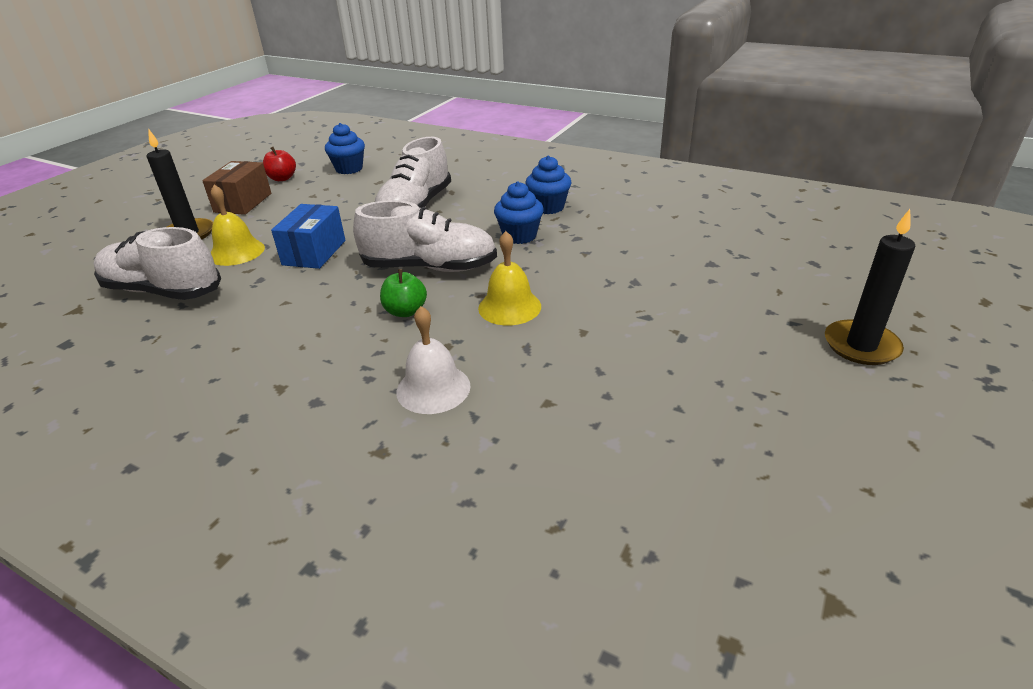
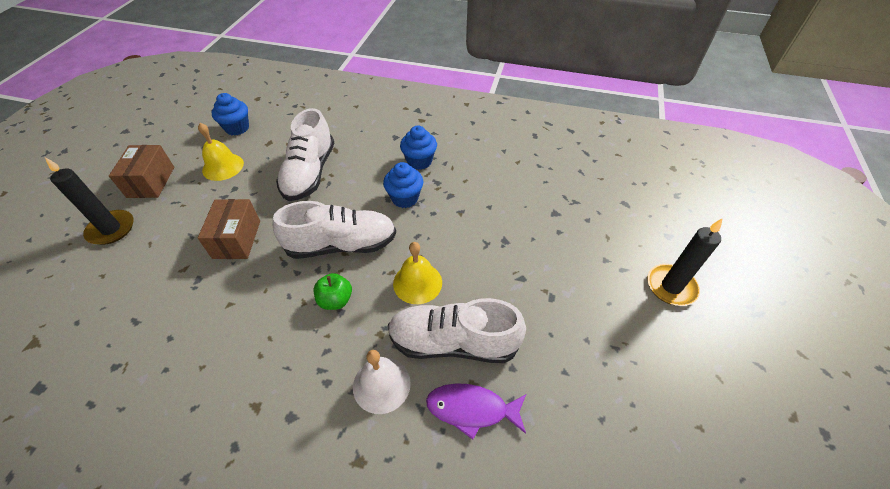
camera: 15 degrees left, 15 degrees up
white shoe [94,227,221,300] -> white shoe moved to [388,298,526,363]
yellow bell [211,185,265,266] -> yellow bell moved to [198,123,244,181]
red apple [263,147,296,181] -> none
blue box [271,204,345,269] -> brown box [198,199,260,259]
none -> purple fish [426,383,526,440]

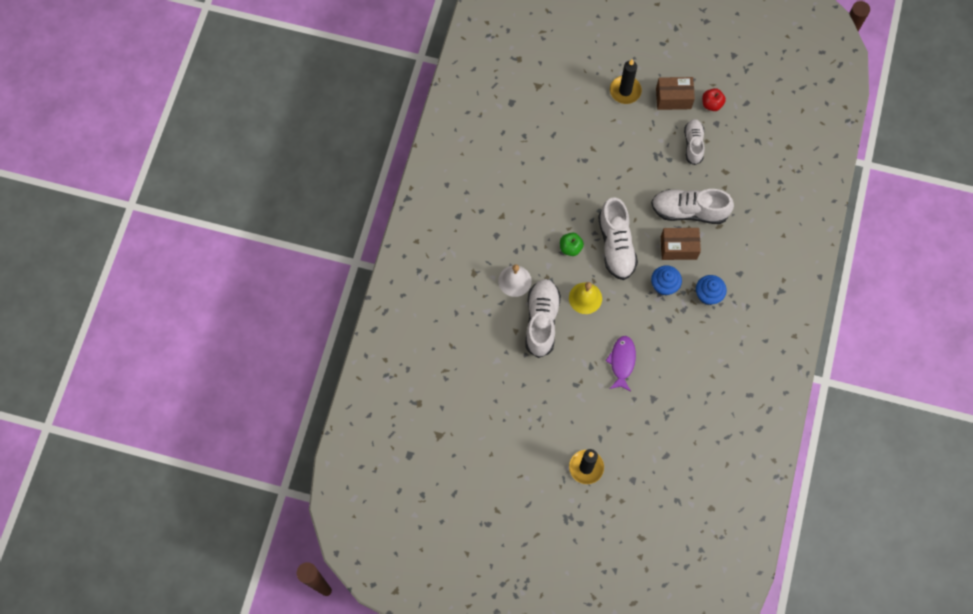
camera: 90 degrees right, 20 degrees up
yellow bell [198,123,244,181] -> white shoe [684,119,705,165]
brown box [198,199,260,259] -> brown box moved to [661,228,701,260]
blue cupcake [211,93,249,136] -> none
purple fish [426,383,526,440] -> purple fish moved to [605,336,636,392]
none -> red apple [702,88,726,111]

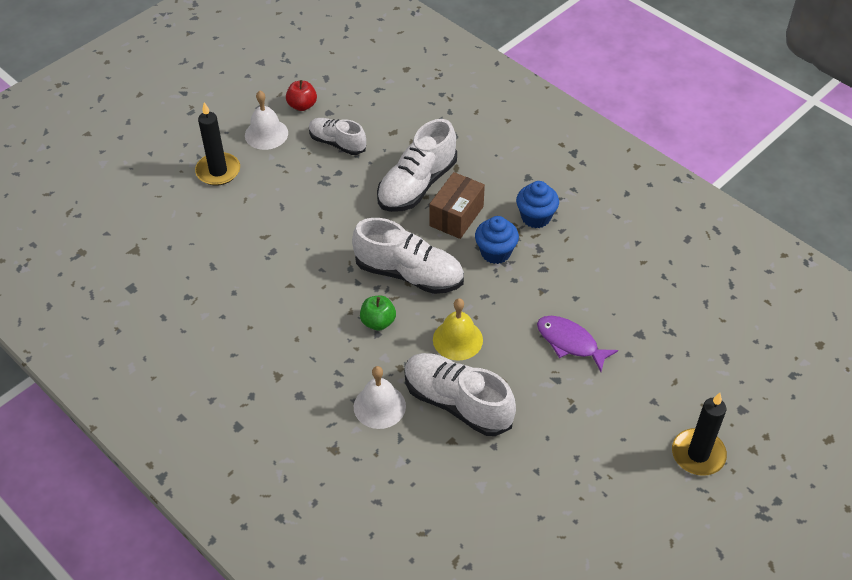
camera: 60 degrees left, 20 degrees down
brown box [656,77,695,110] -> white bell [245,91,288,150]

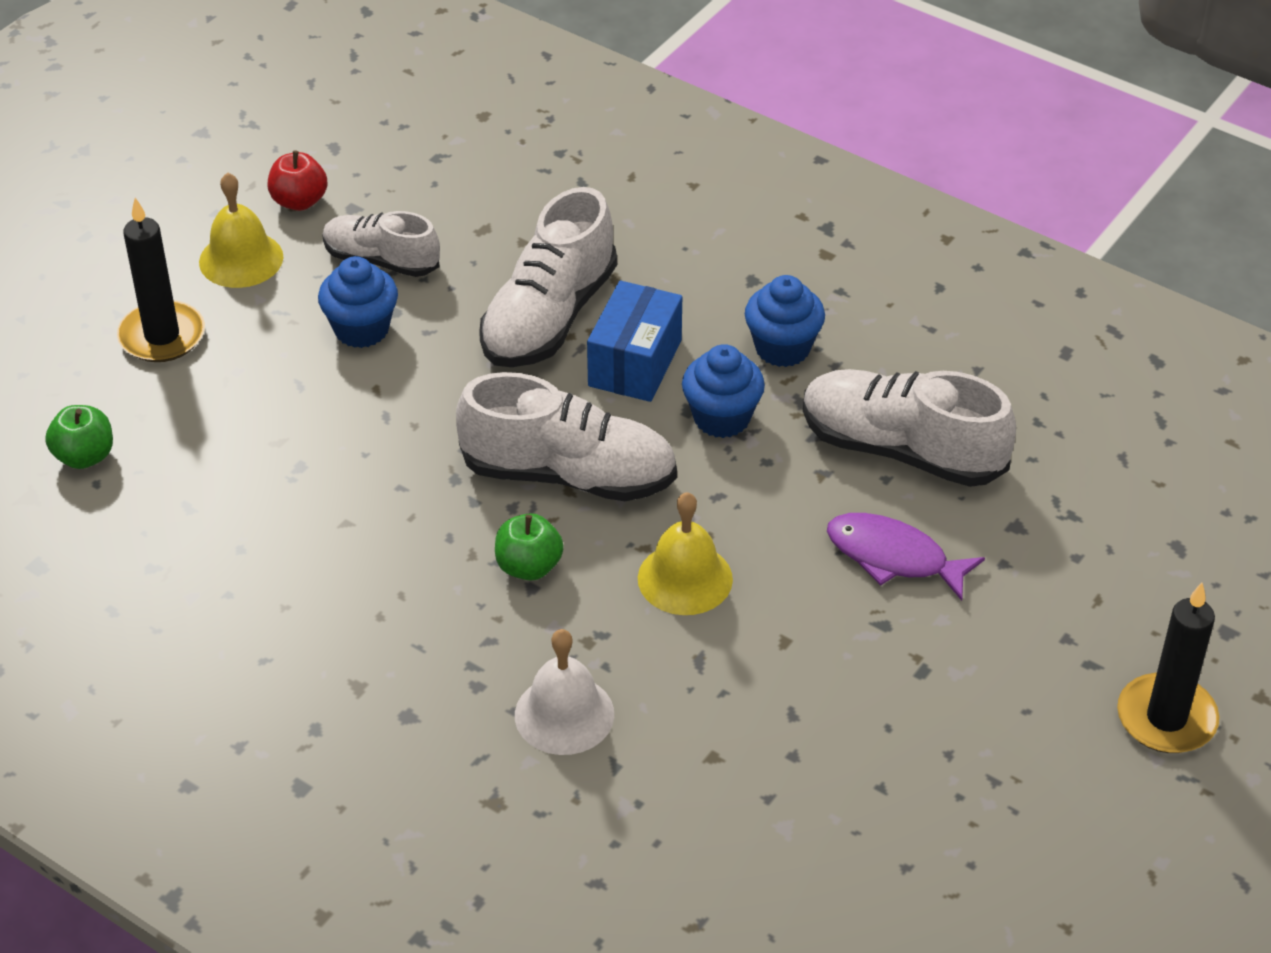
camera: 10 degrees left, 5 degrees down
white bell [245,91,288,150] -> yellow bell [199,172,284,288]
white shoe [404,353,516,436] -> white shoe moved to [803,369,1016,487]
brown box [429,172,485,239] -> blue box [587,281,682,402]
none -> green apple [45,405,113,469]
none -> blue cupcake [318,256,398,348]

